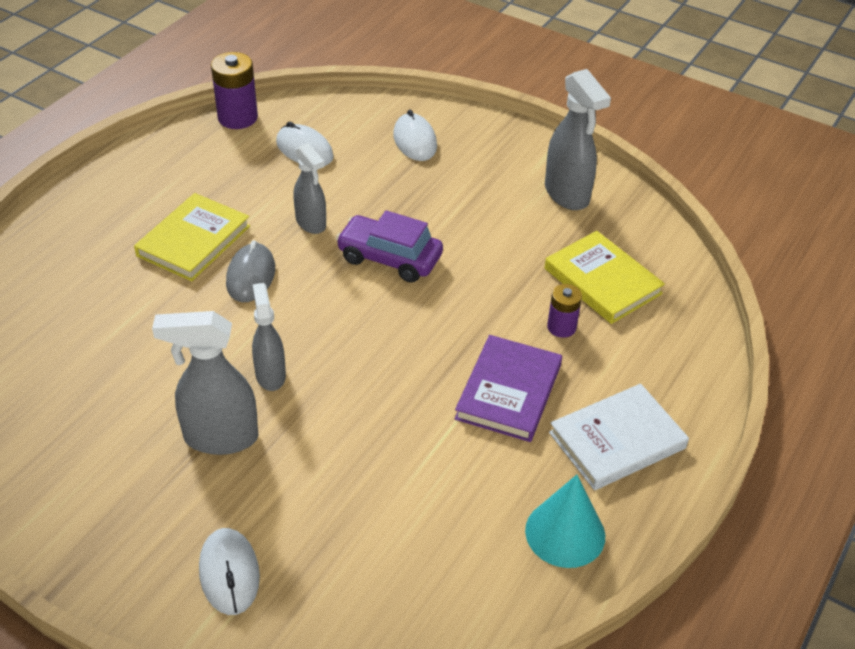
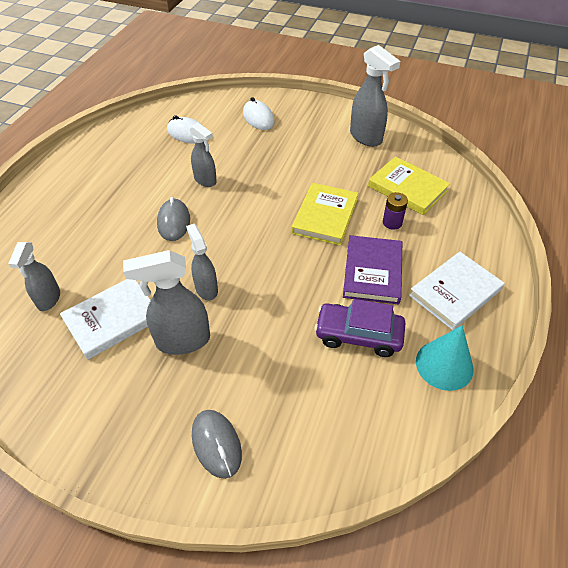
camera: 10 degrees left, 5 degrees up
yellow book [134,193,250,281] -> yellow book moved to [292,183,358,246]
white mouse [199,528,260,615] -> grey mouse [192,410,242,479]
purple battery [211,52,258,129] -> none
purple car [336,210,443,283] -> purple car moved to [314,299,405,357]
none -> grey spray bottle [8,242,60,311]
none -> white book [60,279,151,360]

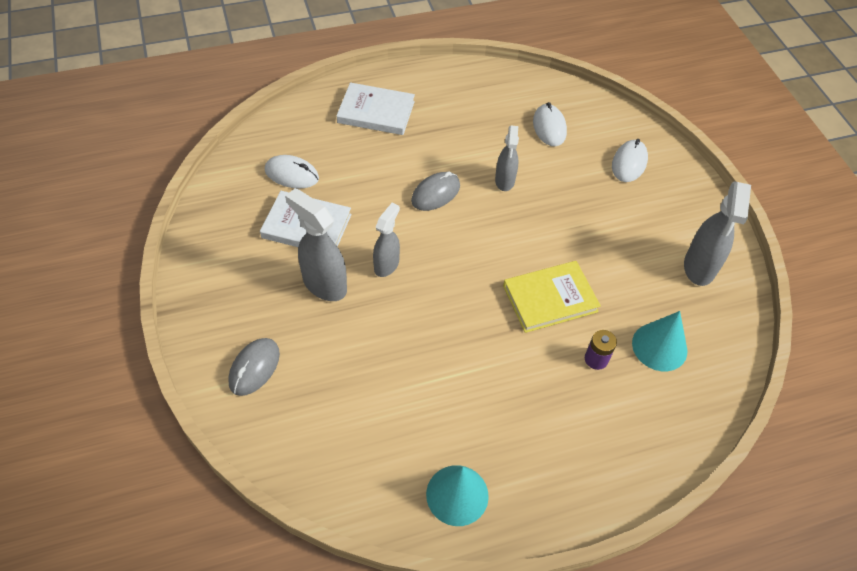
camera: 50 degrees right, 5 degrees up
grey spray bottle [8,242,60,311] -> white mouse [265,155,319,189]
purple car [314,299,405,357] -> none
purple book [343,235,402,304] -> none
yellow book [368,156,450,215] -> turquoise cone [632,311,687,371]
white book [409,252,505,330] -> white book moved to [336,82,415,135]

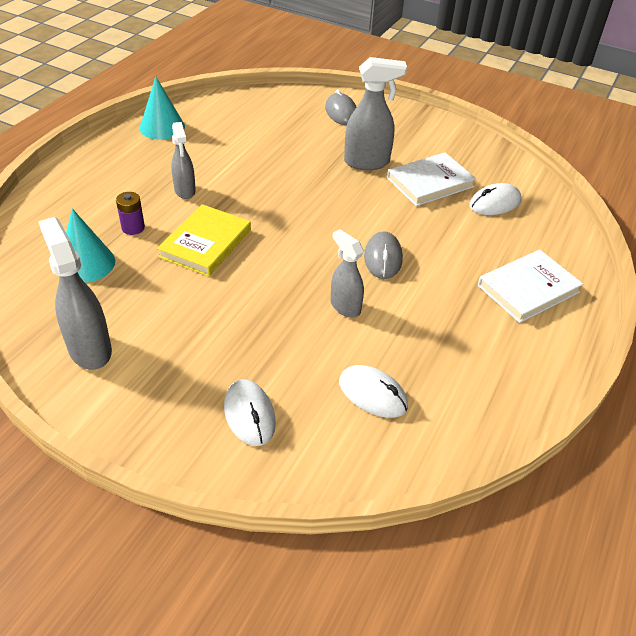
camera: 135 degrees right, 10 degrees down
grey spray bottle [373,203,400,277] -> grey spray bottle moved to [171,122,196,199]

